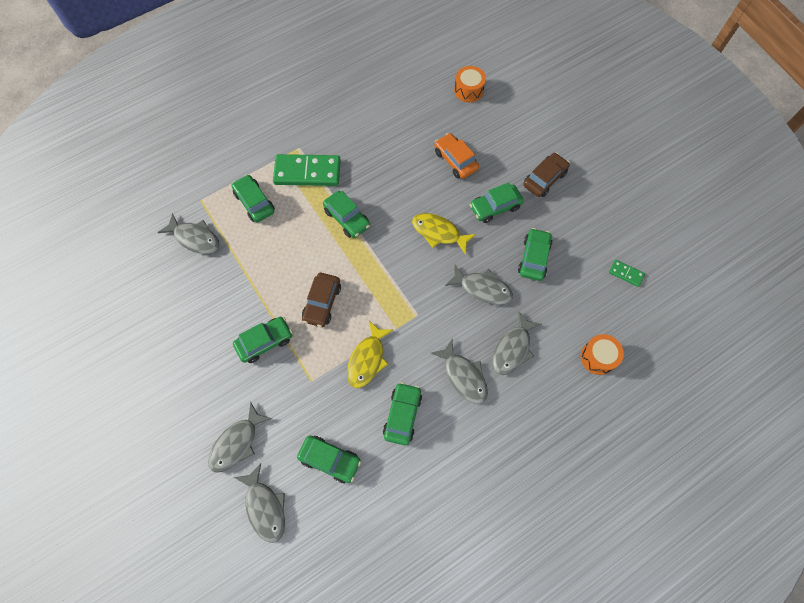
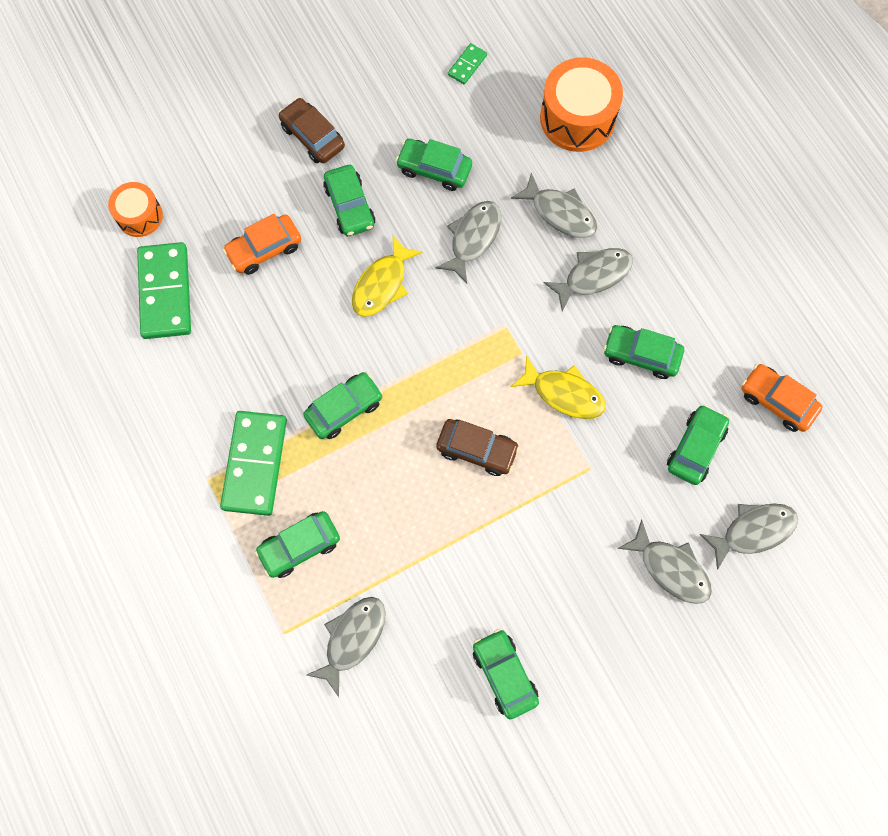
camera: 85 degrees left, 5 degrees up
green car [233,317,293,363] -> green car moved to [473,629,539,719]
orange drum [581,334,624,375] -> orange drum [540,57,623,152], size x1.70
none -> green domino [137,242,191,339]
none -> orange car [742,364,822,432]

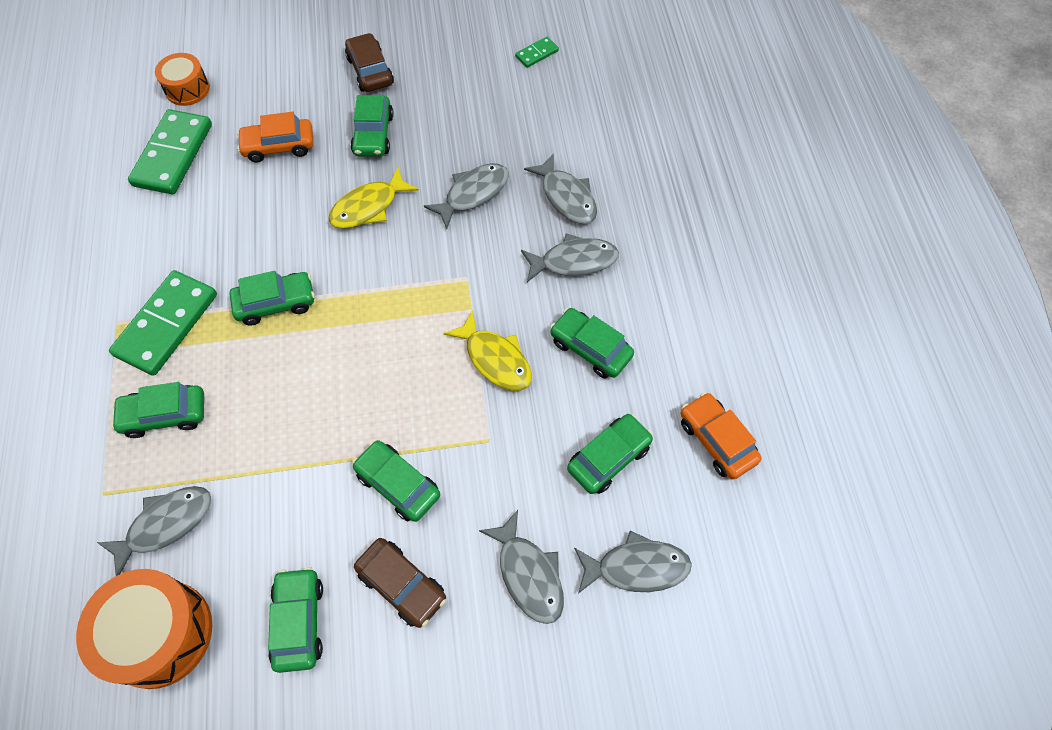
camera: 20 degrees right, 10 degrees down
green car [396,139,472,191] -> green car moved to [352,440,440,522]
brown car [436,419,520,476] -> brown car moved to [354,538,446,628]
orange drum [540,57,623,152] -> orange drum moved to [76,569,212,689]

